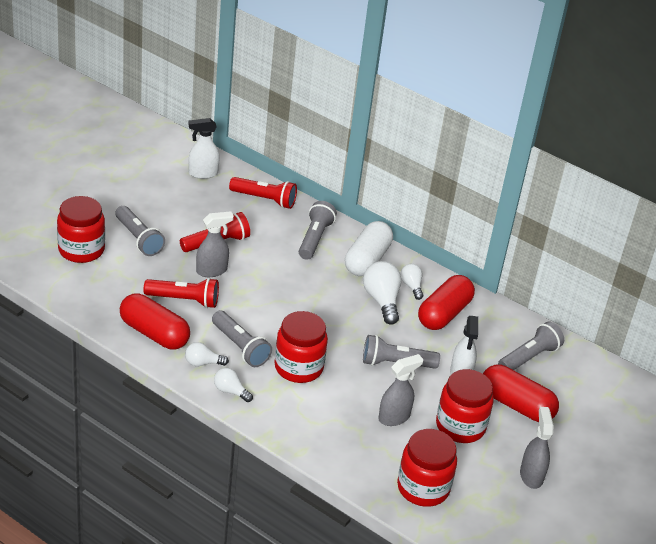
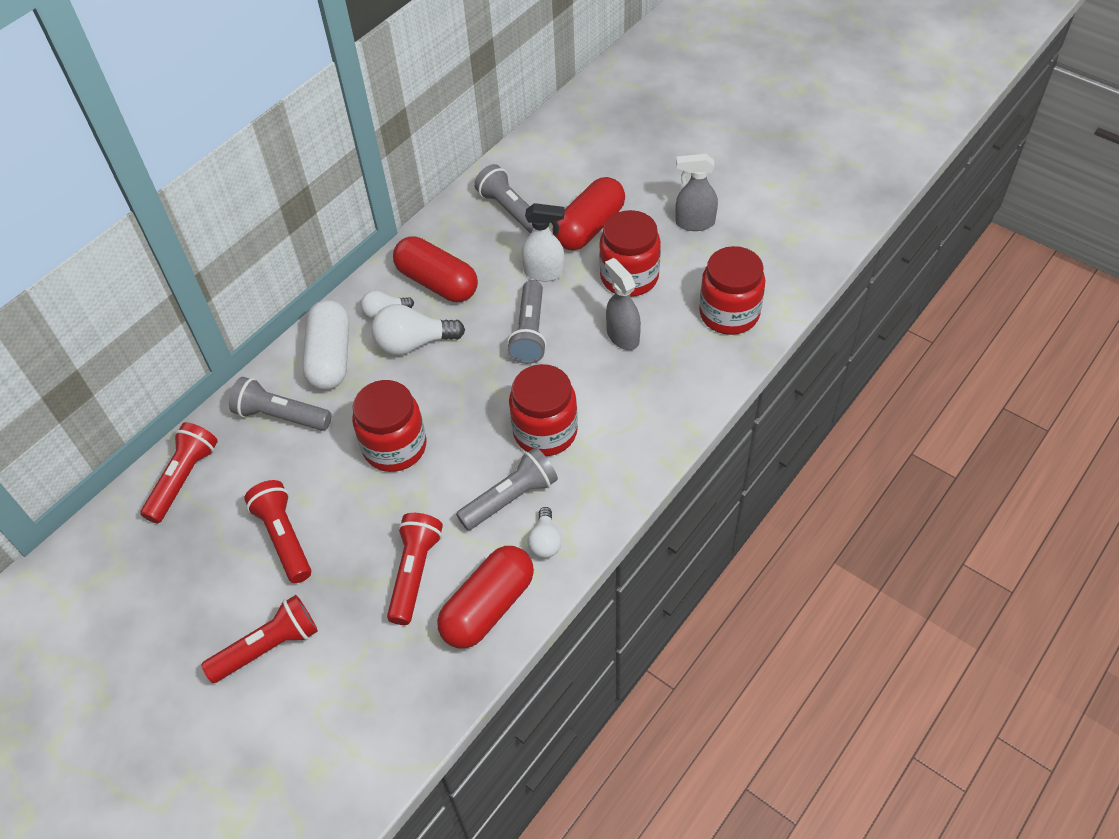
camera: 80 degrees left, 15 degrees up
red jar [57,196,105,263] -> red jar moved to [352,380,427,472]
grey flashlight [115,206,165,256] -> red flashlight [201,595,318,683]
white spray bottle [188,118,220,179] -> none
grey spray bottle [196,212,234,277] -> none
white light bulb [214,368,253,402] -> none
white capsule [345,221,393,276] -> white capsule turned 60 degrees clockwise [302,300,349,390]

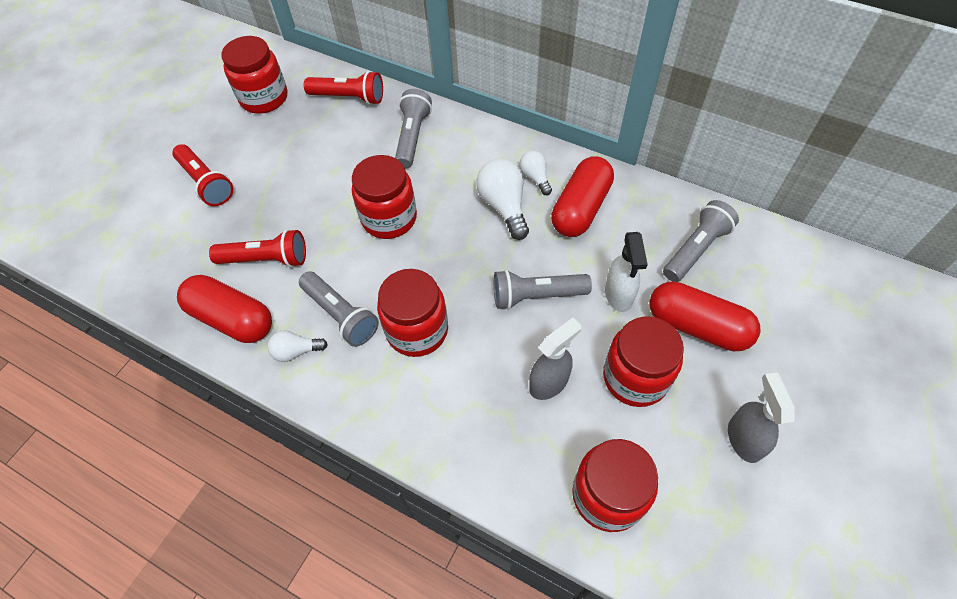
camera: 80 degrees right, 5 degrees up
red flashlight [244,480,311,583] -> none
white capsule [302,300,349,390] -> none
none -> red jar [221,36,288,114]

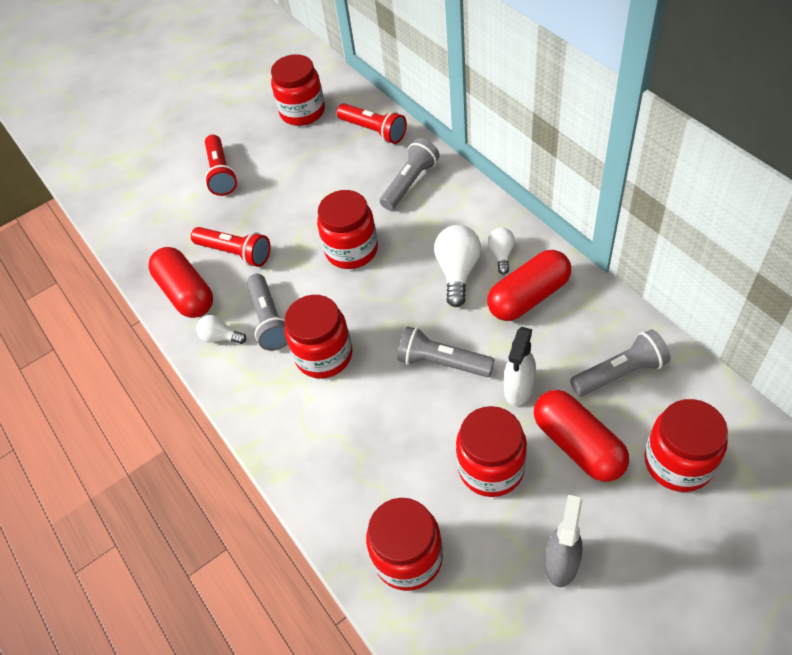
camera: 30 degrees right, 5 degrees down
grey spray bottle [529,318,581,400] -> none
none -> red jar [644,399,728,492]

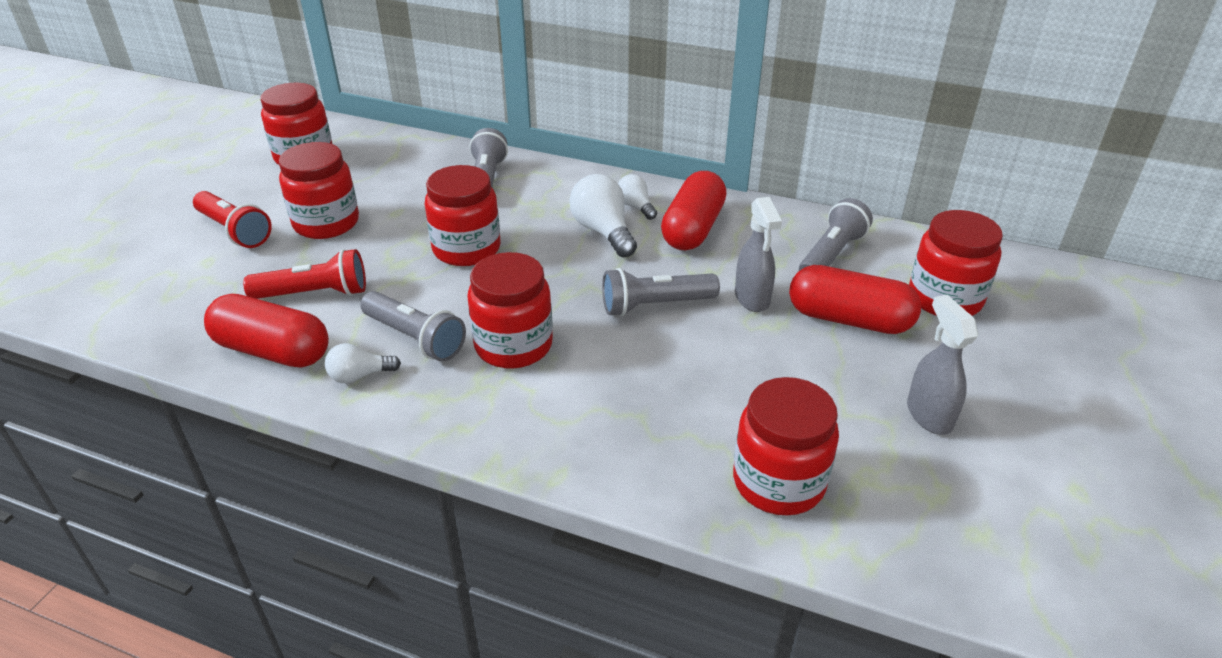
camera: 40 degrees left, 15 degrees down
red flashlight [336,103,407,144] -> none
red jar [456,406,527,497] -> red jar moved to [279,142,359,239]
white spray bottle [504,327,536,406] -> grey spray bottle [735,197,782,312]

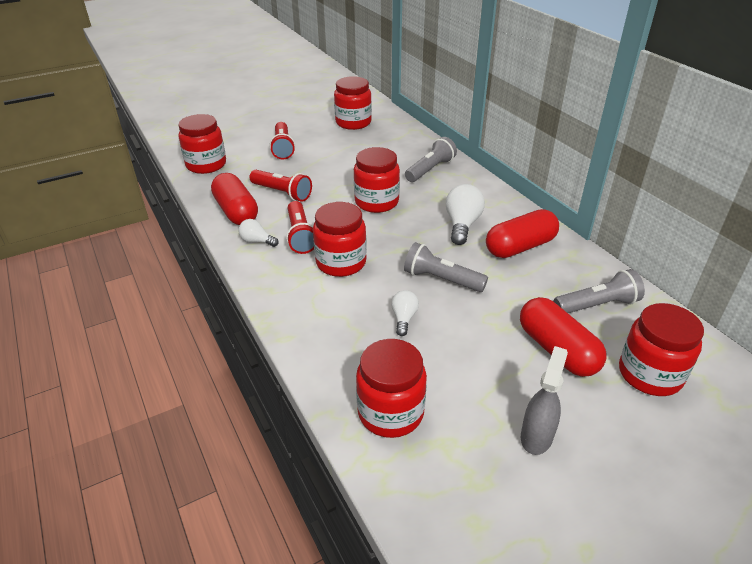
camera: 40 degrees right, 0 degrees up
red jar [279,142,359,239] -> red jar moved to [178,114,226,174]
grey flashlight [360,291,466,362] -> red flashlight [286,201,314,254]
white light bulb [618,174,657,220] -> white light bulb moved to [391,290,419,336]
grey spray bottle [735,197,782,312] -> none

